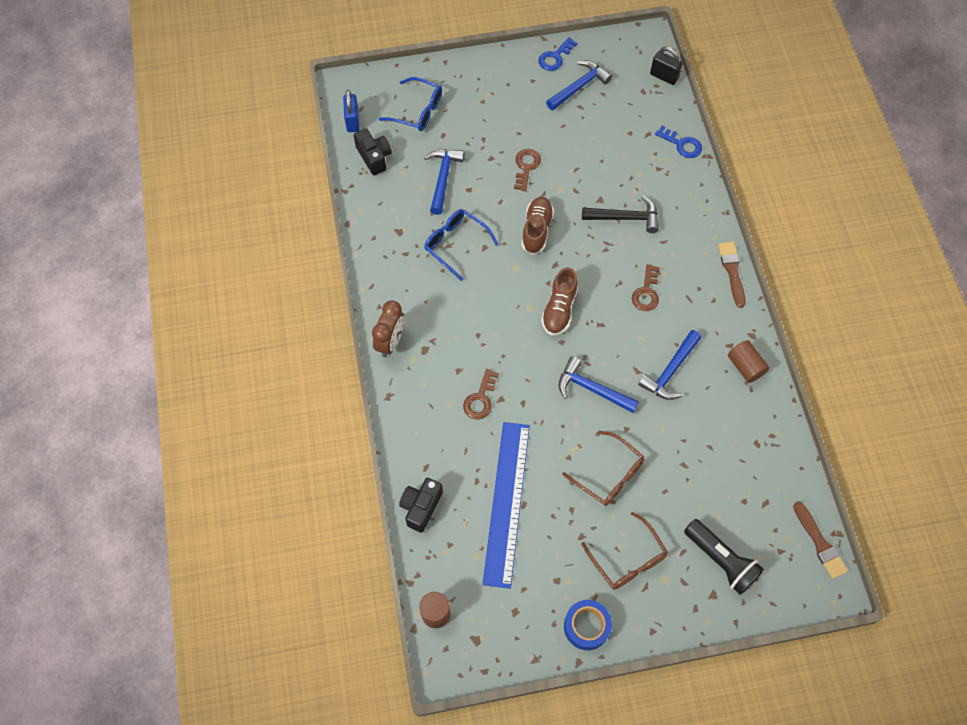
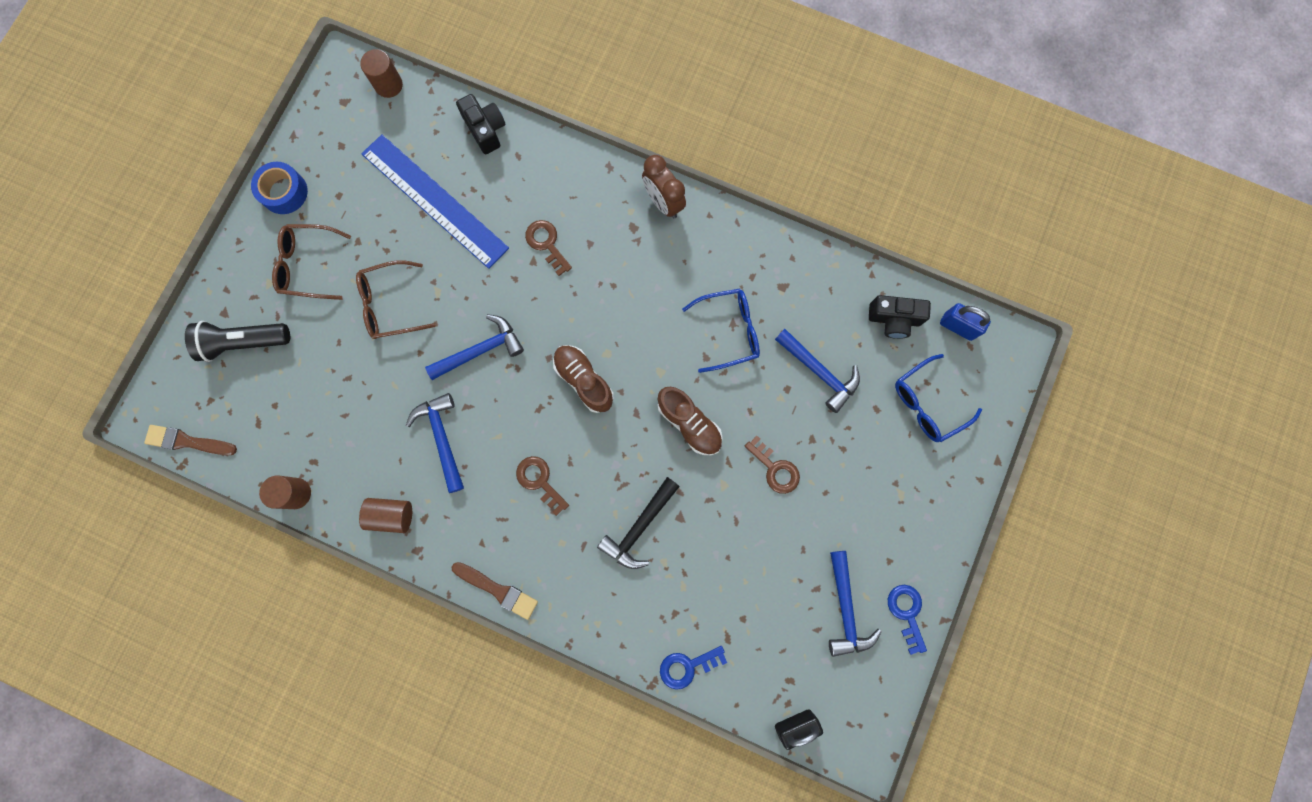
camera: 125 degrees right, 15 degrees up
none -> brown cylinder [259,475,311,509]

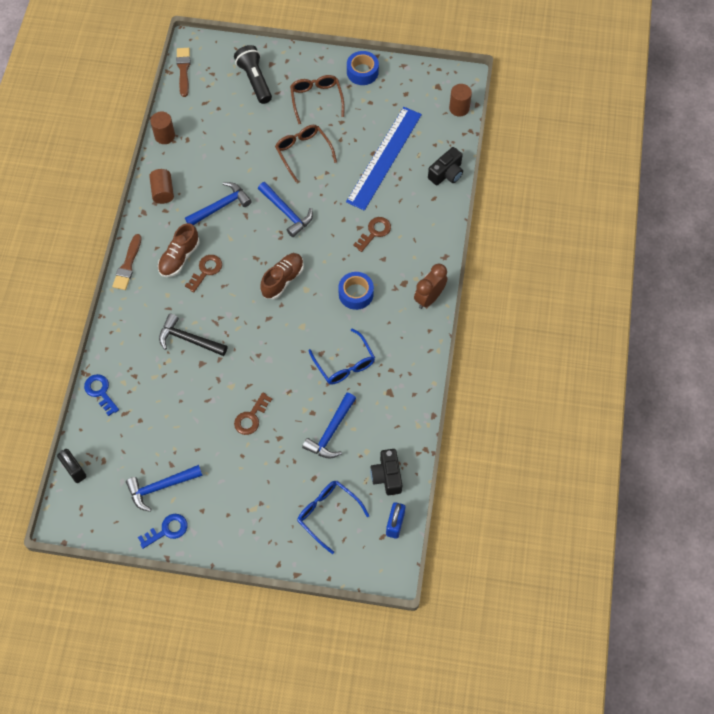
camera: 75 degrees right, 15 degrees down
brown shoe [658,387,723,455] -> brown shoe moved to [158,223,200,277]
none -> blue tape [338,272,374,310]

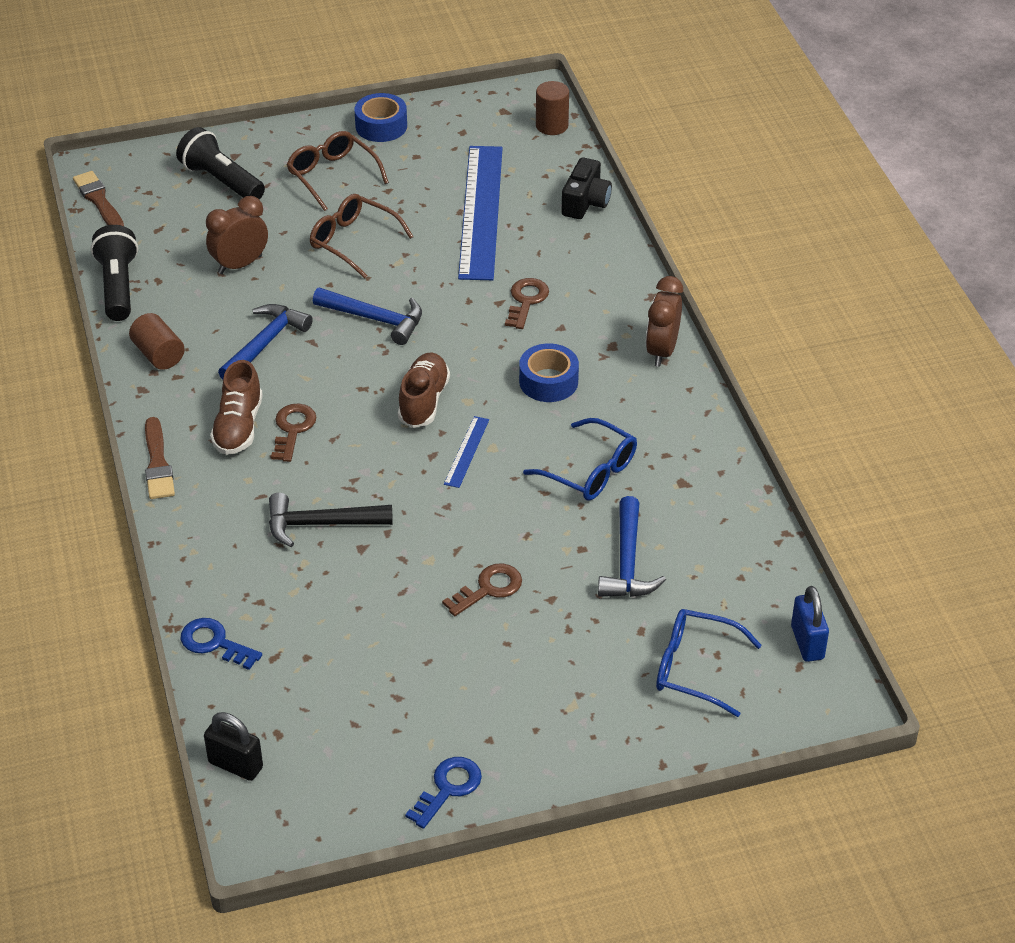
camera: 25 degrees left, 20 degrees down
blue hammer [126,465,203,512] -> none
brown cylinder [150,112,175,144] -> black flashlight [91,225,138,321]
brown key [234,392,272,435] -> brown key turned 135 degrees counterclockwise [442,564,522,616]
black camera [370,449,402,495] -> none
none -> brown clock [206,196,268,274]
none -> blue ruler [444,416,489,488]

